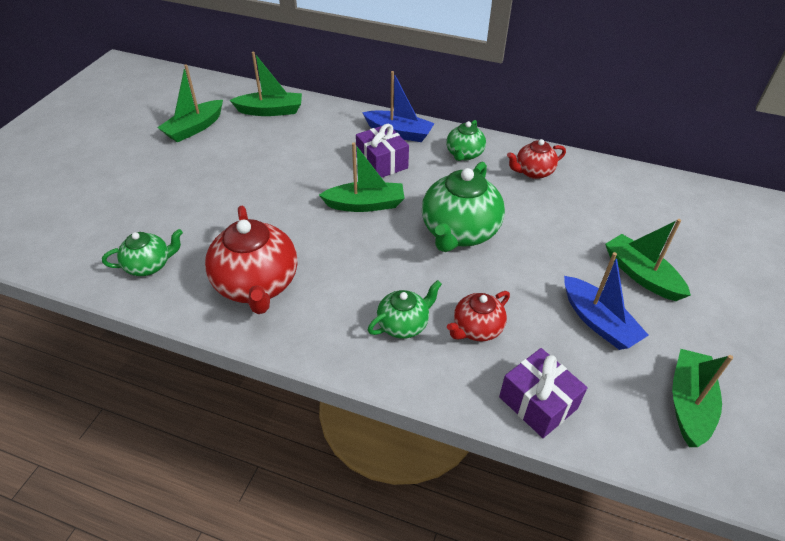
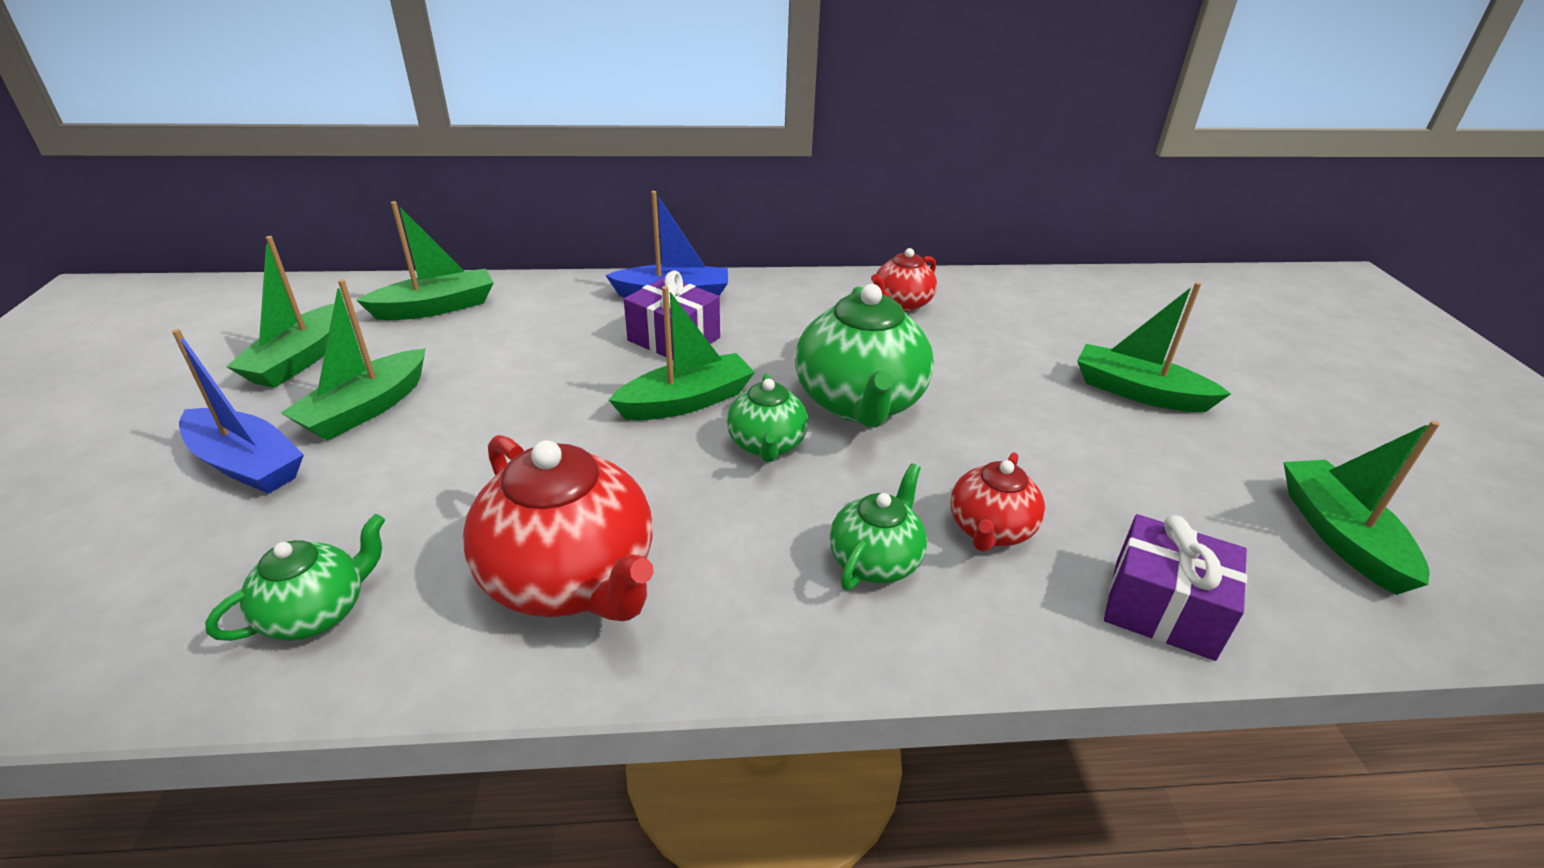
camera: 25 degrees left, 10 degrees down
green teapot [446,120,486,161] -> green teapot moved to [727,374,808,462]
blue boat [564,252,649,350] -> blue boat moved to [172,329,304,494]
none -> green boat [281,279,426,441]

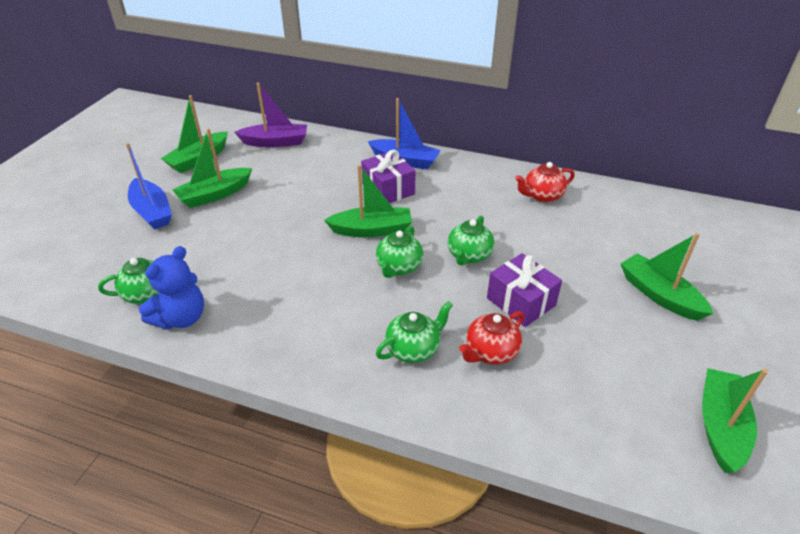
camera: 25 degrees right, 5 degrees up
green boat [356,201,494,320] -> purple boat [235,83,307,147]
red teapot [463,435,654,621] -> none
green teapot [795,284,934,428] -> green teapot [448,215,494,266], size x0.56
purple gift [1104,514,1247,661] -> purple gift moved to [487,253,562,327]
none -> blue teddy bear [139,246,204,330]

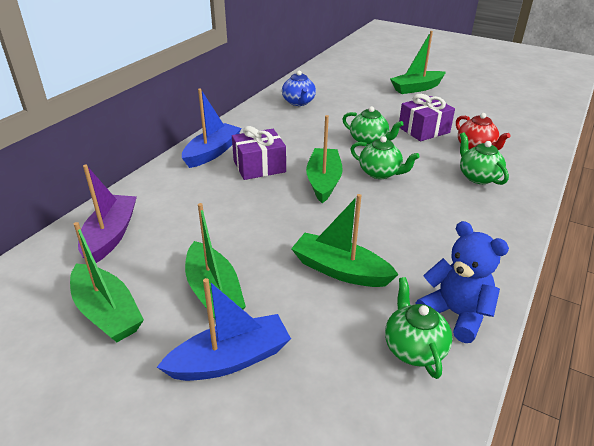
camera: 80 degrees left, 5 degrees down
red teapot [515,162,575,203] -> blue teapot [282,70,316,106]
green boat [702,368,768,473] -> green boat moved to [291,194,399,287]

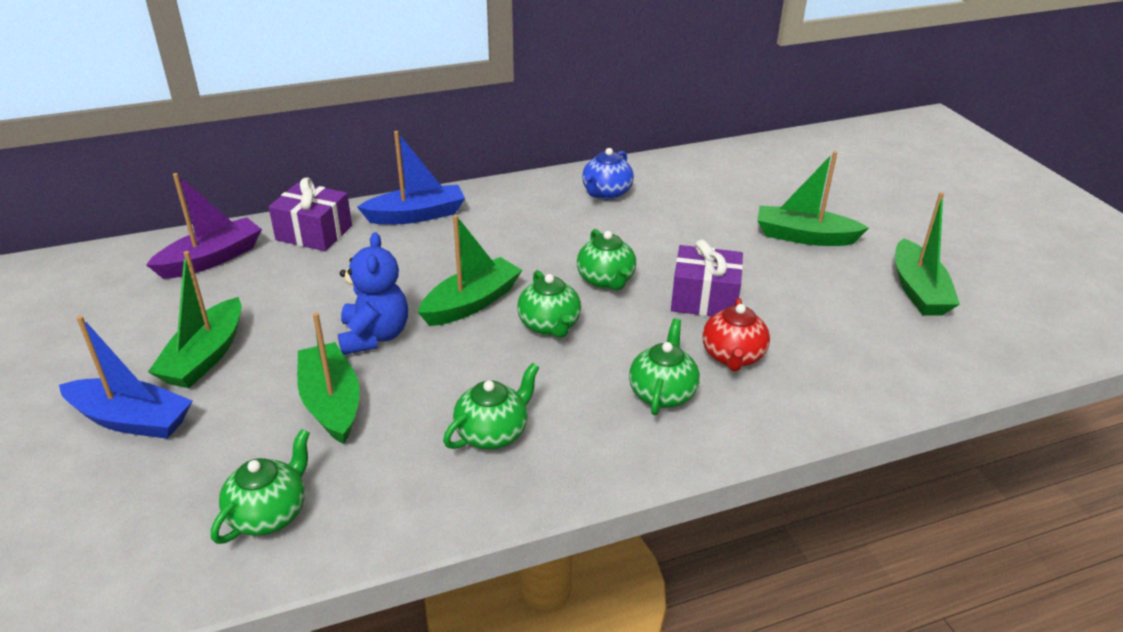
camera: 40 degrees right, 0 degrees up
green boat [70,222,144,342] -> green boat moved to [895,192,960,316]
purple gift [232,126,286,180] -> purple gift moved to [269,177,352,251]
blue teddy bear [416,221,509,343] -> blue teddy bear moved to [338,232,408,355]
none -> green teapot [443,363,540,449]

